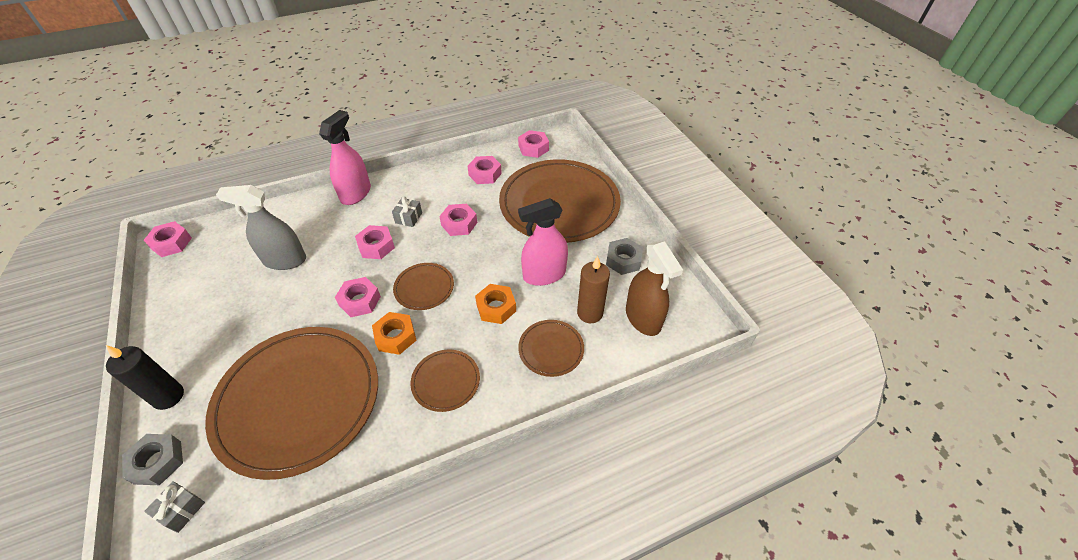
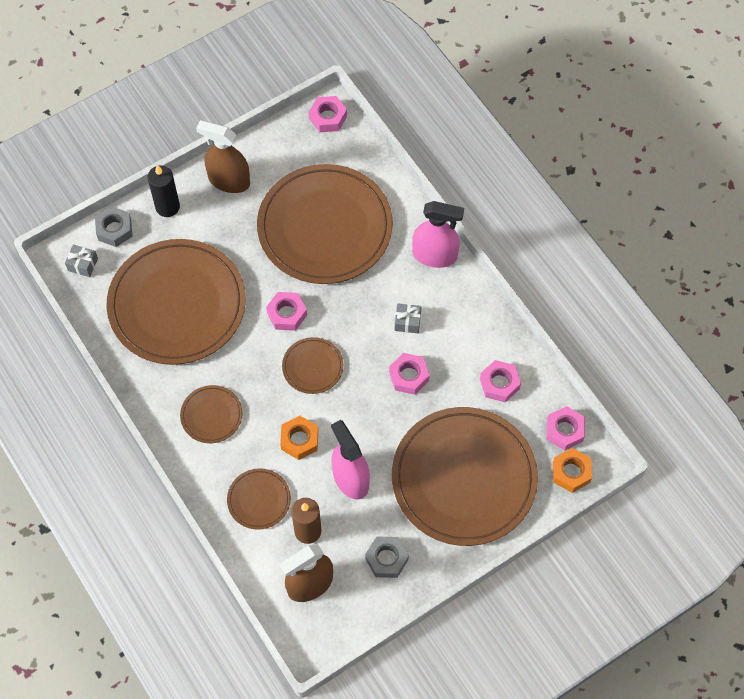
camera: 80 degrees right, 15 degrees up
grey spray bottle [216,185,306,270] -> brown plate [257,164,393,284]
pink nut [355,225,395,259] -> none
orange nut [372,312,417,355] -> orange nut moved to [553,448,592,493]
none -> brown spray bottle [196,120,250,193]

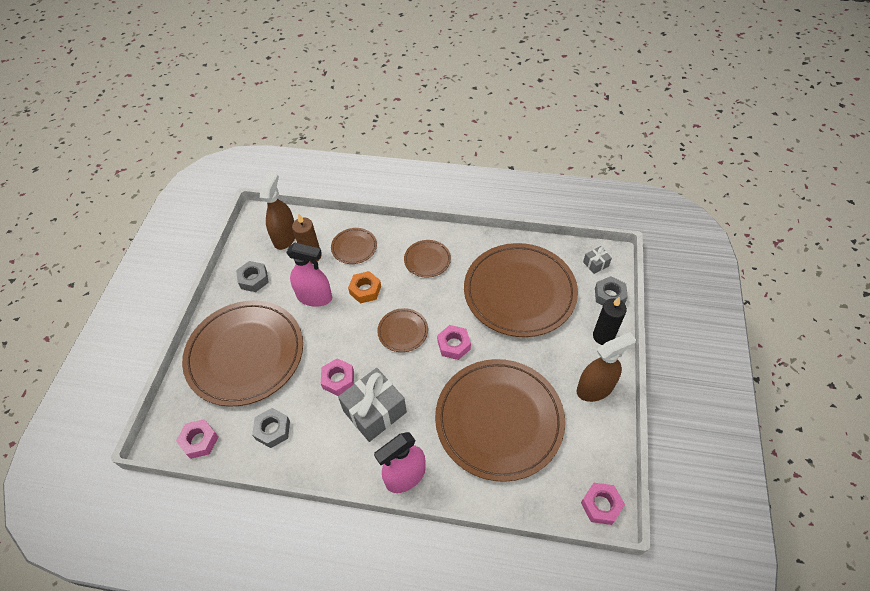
camera: 135 degrees right, 10 degrees down
grey gift [394,303,421,333] -> grey gift [338,368,407,442], size x2.15
pink nut [480,360,521,403] -> grey nut [252,408,290,448]
orange nut [553,448,592,493] -> none

